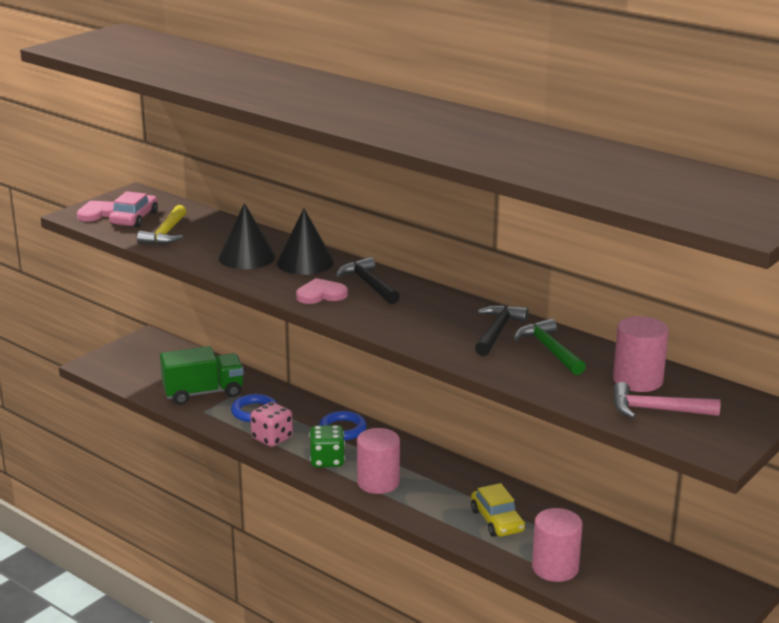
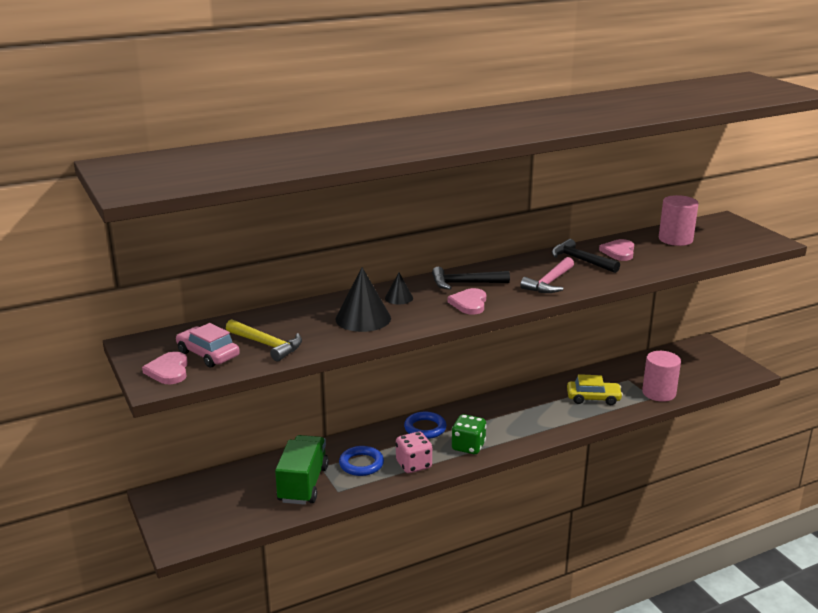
camera: 65 degrees left, 0 degrees up
black cone [277,209,334,275] -> black cone [385,273,413,305], size x0.53
pink cylinder [357,428,400,494] -> none
green hammer [514,318,586,375] -> pink heart [599,239,634,261]
pink hammer [613,382,720,419] -> pink hammer moved to [520,257,574,293]

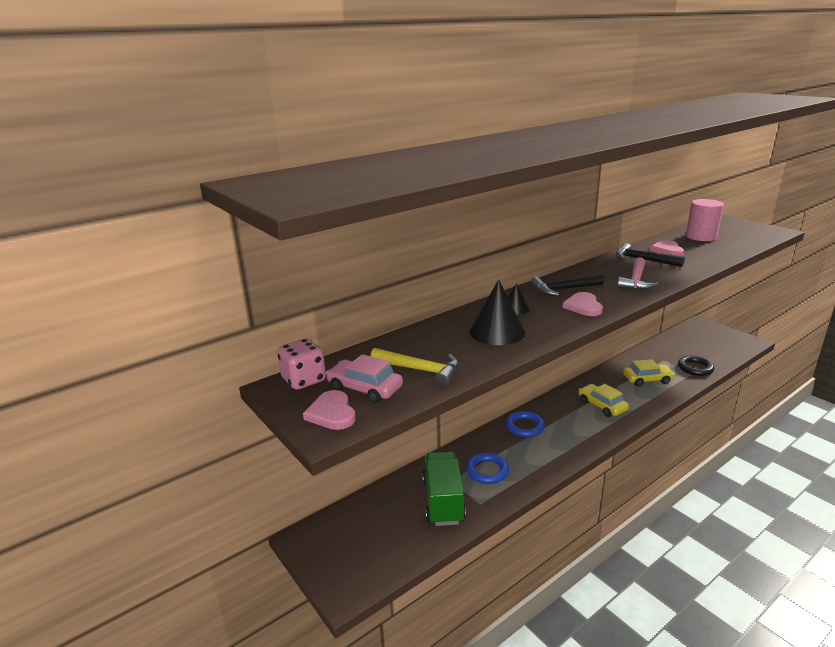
camera: 10 degrees left, 0 degrees up
pink dice [396,432,432,473] -> pink dice moved to [277,339,326,390]
green dice [452,414,487,454] -> none
pink cylinder [642,351,681,402] -> black ring [678,355,715,376]
none -> yellow car [579,384,629,417]

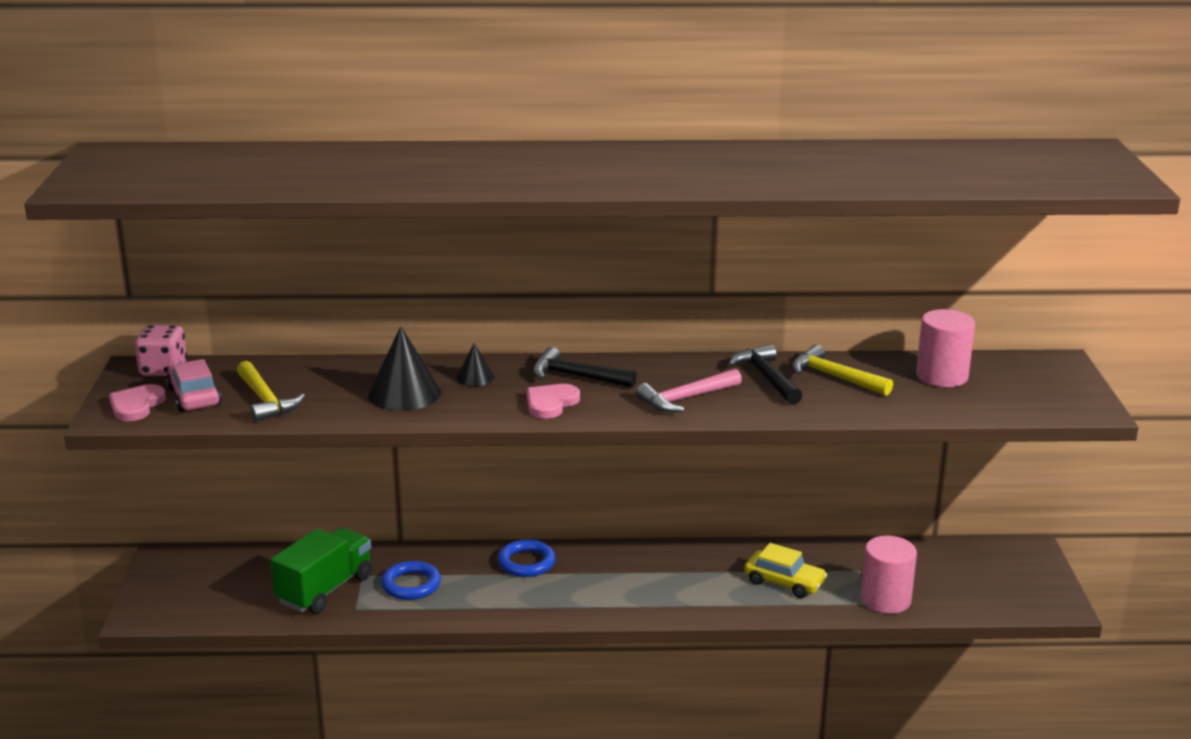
camera: 35 degrees right, 0 degrees up
yellow car [579,384,629,417] -> none
pink heart [650,240,684,256] -> yellow hammer [792,344,893,396]
black ring [678,355,715,376] -> pink cylinder [861,536,917,614]

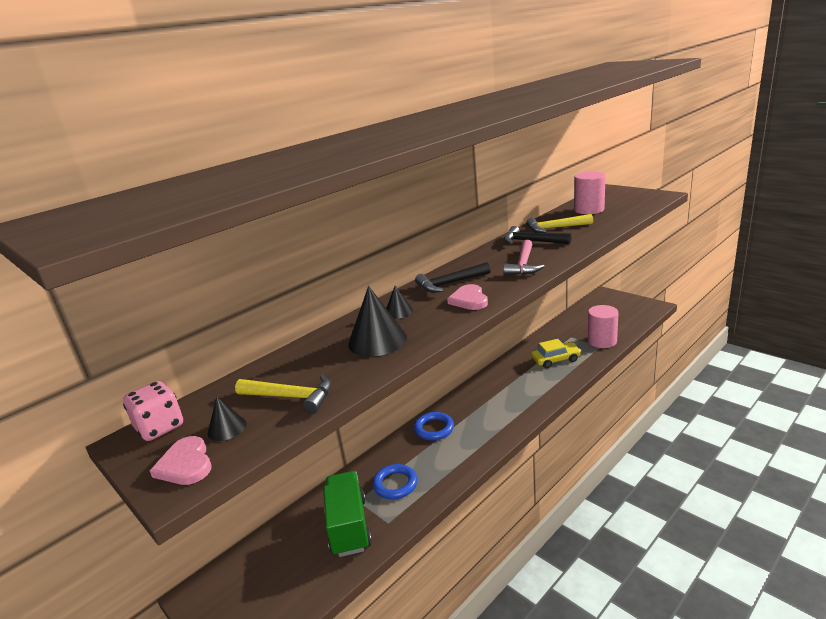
camera: 40 degrees left, 0 degrees up
pink car [166,359,222,412] -> black cone [208,397,246,441]

